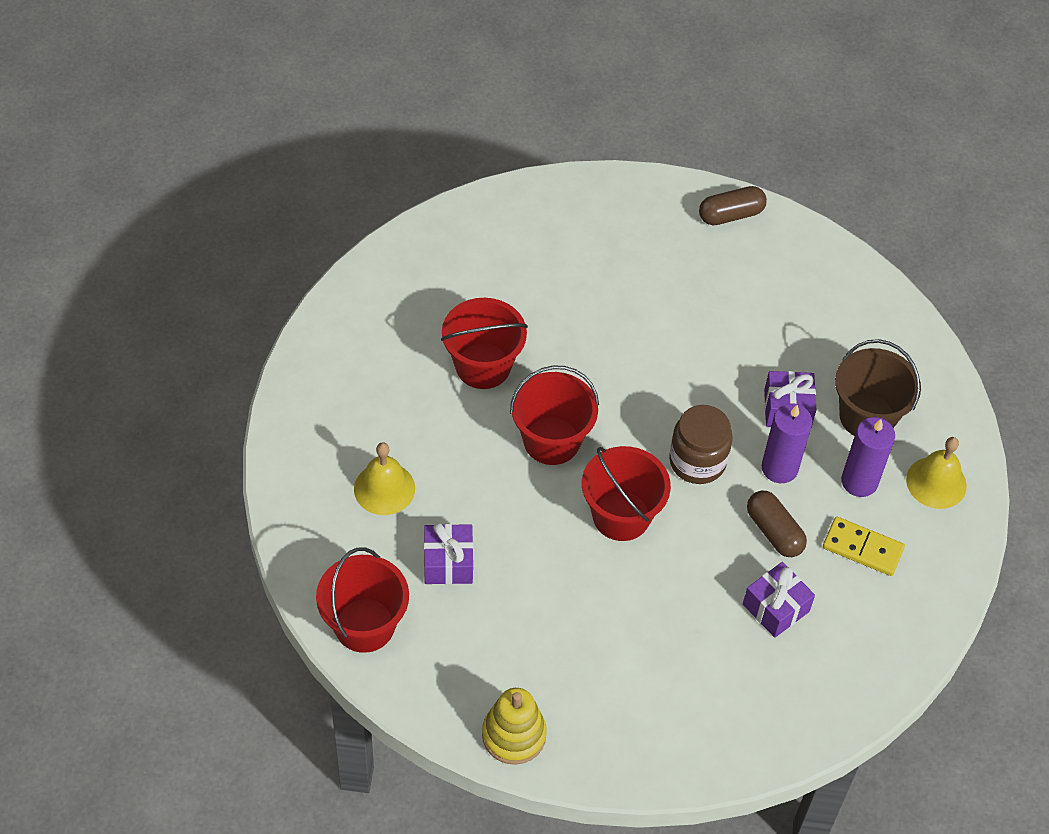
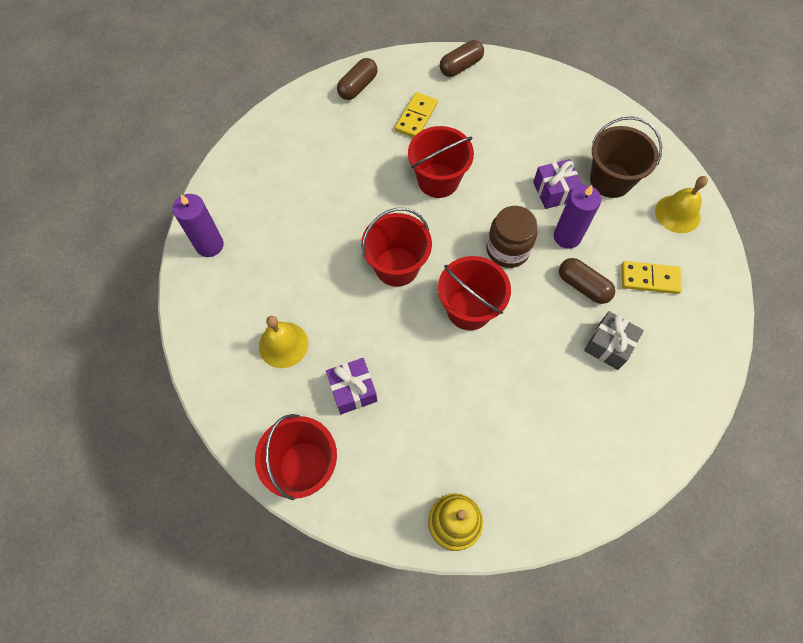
camera: 15 degrees left, 10 degrees up
red bucket [441,298,528,389] -> red bucket moved to [408,126,474,198]
purple gift [743,562,815,638] -> grey gift [584,311,644,370]
purple candle [841,417,895,497] -> purple candle moved to [172,194,224,257]
none -> brown capsule [337,58,378,100]
none -> yellow domino [395,92,438,138]

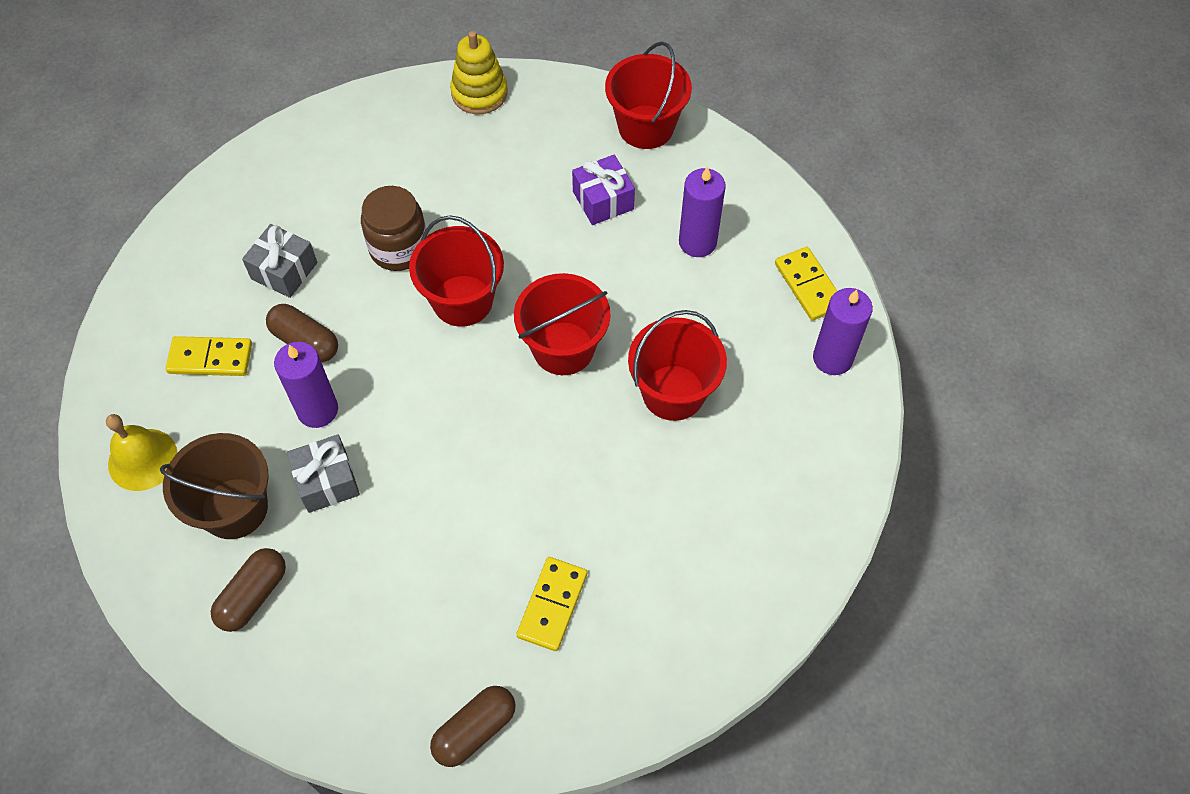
camera: 175 degrees right, 5 degrees down
yellow bell [259,316,308,368] -> purple candle [679,166,726,257]
brown capsule [337,58,378,100] -> brown capsule moved to [211,548,286,632]
red bucket [408,126,474,198] -> red bucket moved to [628,310,727,421]
brown jar [486,206,538,268] -> brown jar moved to [361,186,426,271]
purple gift [533,159,583,209] -> grey gift [287,434,360,513]
none -> yellow domino [775,247,837,321]

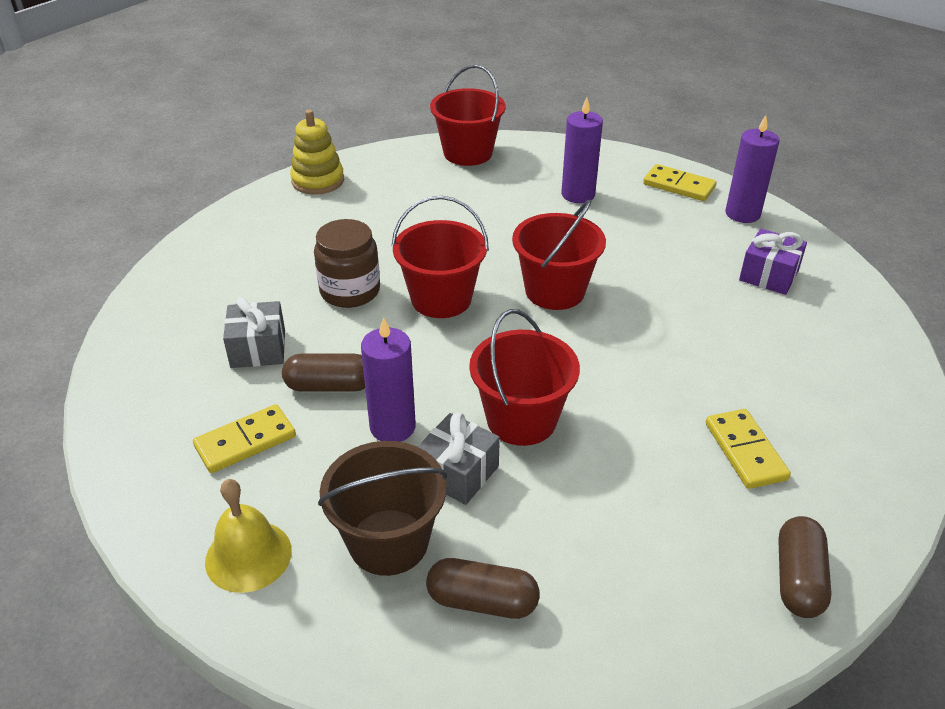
camera: 35 degrees left, 20 degrees down
brown capsule [211,548,286,632] -> brown capsule turned 75 degrees counterclockwise [426,558,540,619]
purple gift [572,155,635,225] -> purple gift moved to [739,228,807,295]
red bucket [628,310,727,421] -> red bucket moved to [469,309,580,446]

